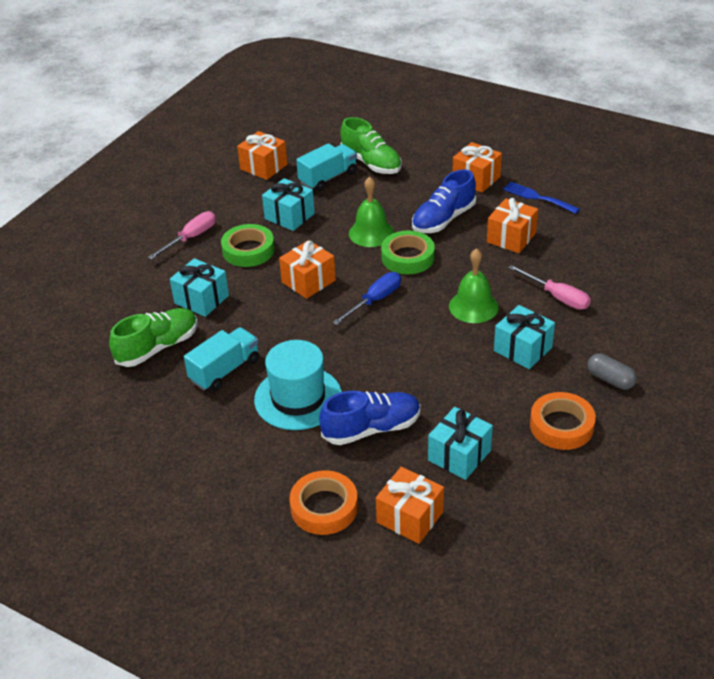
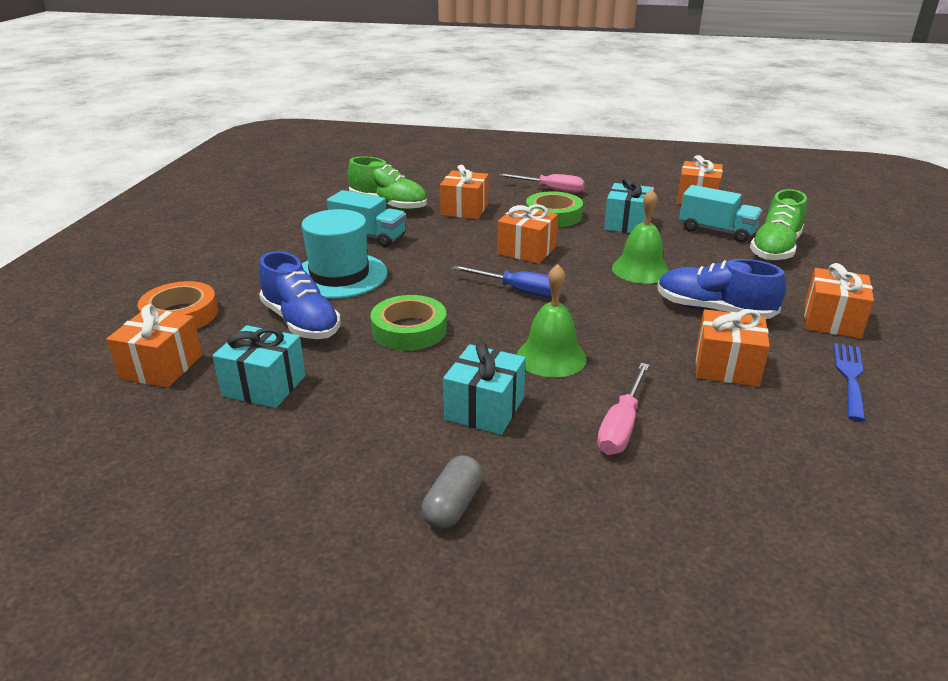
camera: 70 degrees right, 10 degrees down
turquoise gift [170,258,229,317] -> orange gift [440,165,489,219]
green tape [381,230,435,274] -> green tape moved to [370,295,447,351]
orange tape [530,392,596,450] -> none

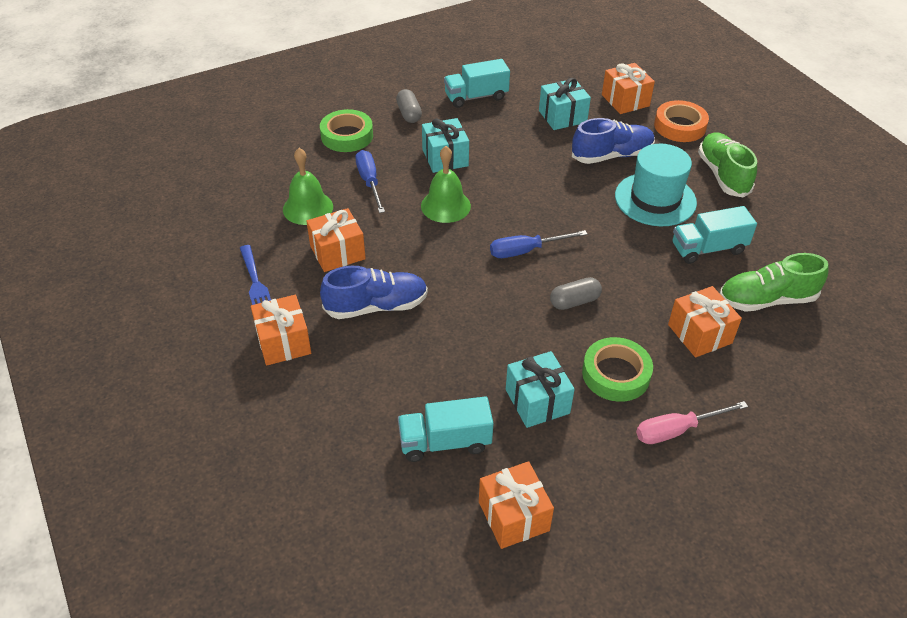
camera: 140 degrees right, 15 degrees up
blue shoe [259,251,341,339] -> blue shoe turned 150 degrees clockwise [572,118,655,164]
green tape [370,295,447,351] -> green tape moved to [320,109,373,152]
orange gift [497,205,558,264] -> grey capsule [550,277,602,310]
pink screwdriver [597,363,649,455] -> blue screwdriver [355,150,385,213]
green bell [612,189,669,284] -> green bell moved to [283,148,333,225]
green shoe [750,189,807,261] -> green shoe moved to [698,132,757,198]
none -> turquoise truck [444,59,510,108]

